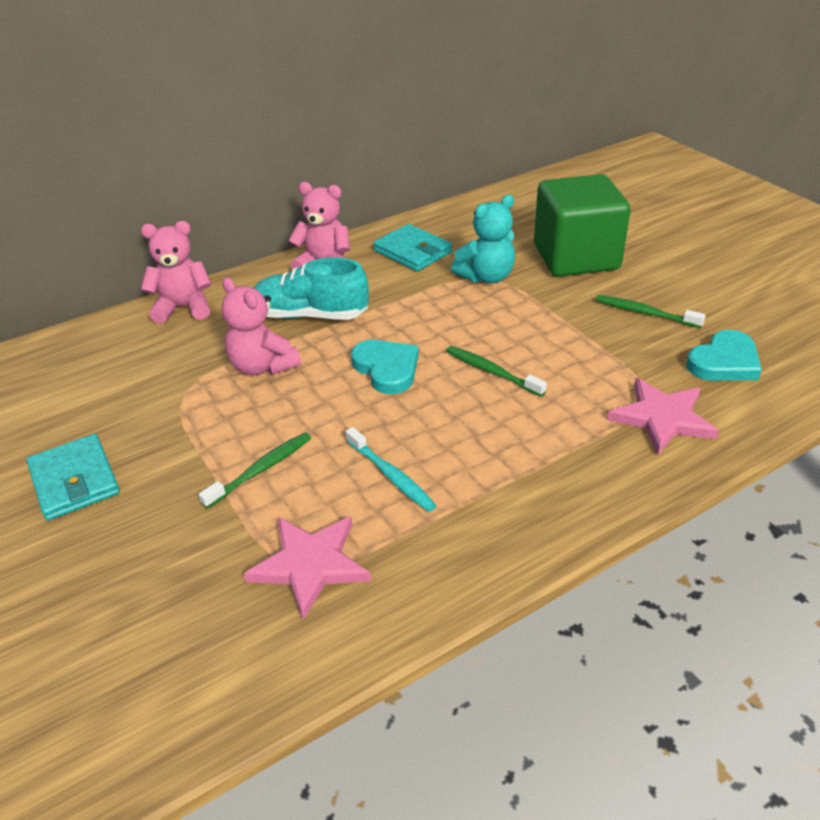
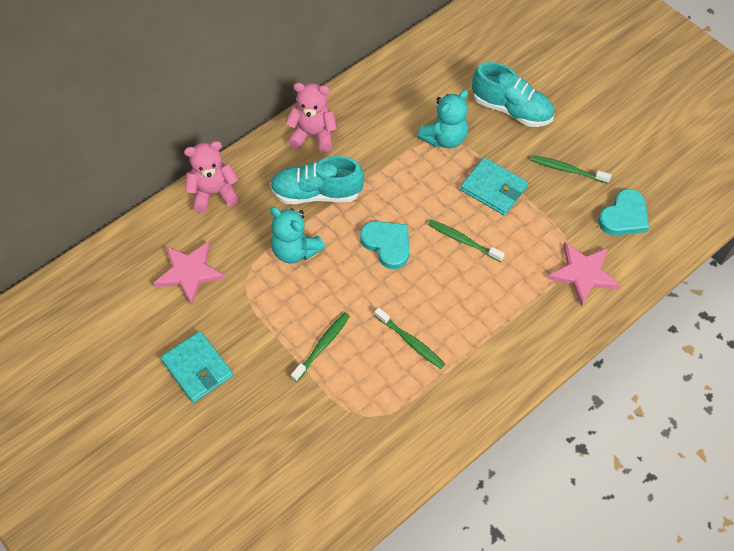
camera: 10 degrees left, 20 degrees up
pink teddy bear [222,278,301,375] -> turquoise teddy bear [270,207,325,264]
pink star [243,516,371,620] -> pink star moved to [153,241,226,305]
turquoise toothbrush [346,427,437,512] -> green toothbrush [374,308,445,369]
turquoise wallet [373,224,452,271] -> turquoise wallet moved to [460,157,528,215]
green cube [534,174,631,277] -> turquoise shoe [472,62,554,127]

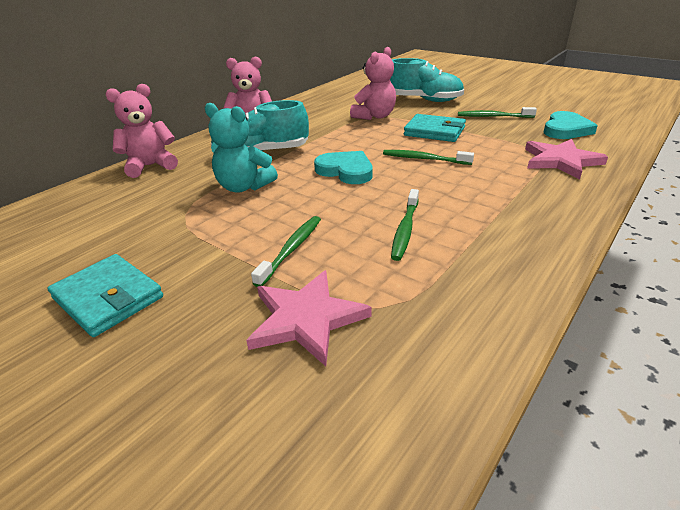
camera: 10 degrees left, 25 degrees down
pink star [153,241,226,305] -> pink star moved to [246,270,371,366]
green toothbrush [374,308,445,369] -> green toothbrush turned 75 degrees clockwise [391,189,419,261]
turquoise teddy bear [417,90,468,148] -> pink teddy bear [350,47,396,120]

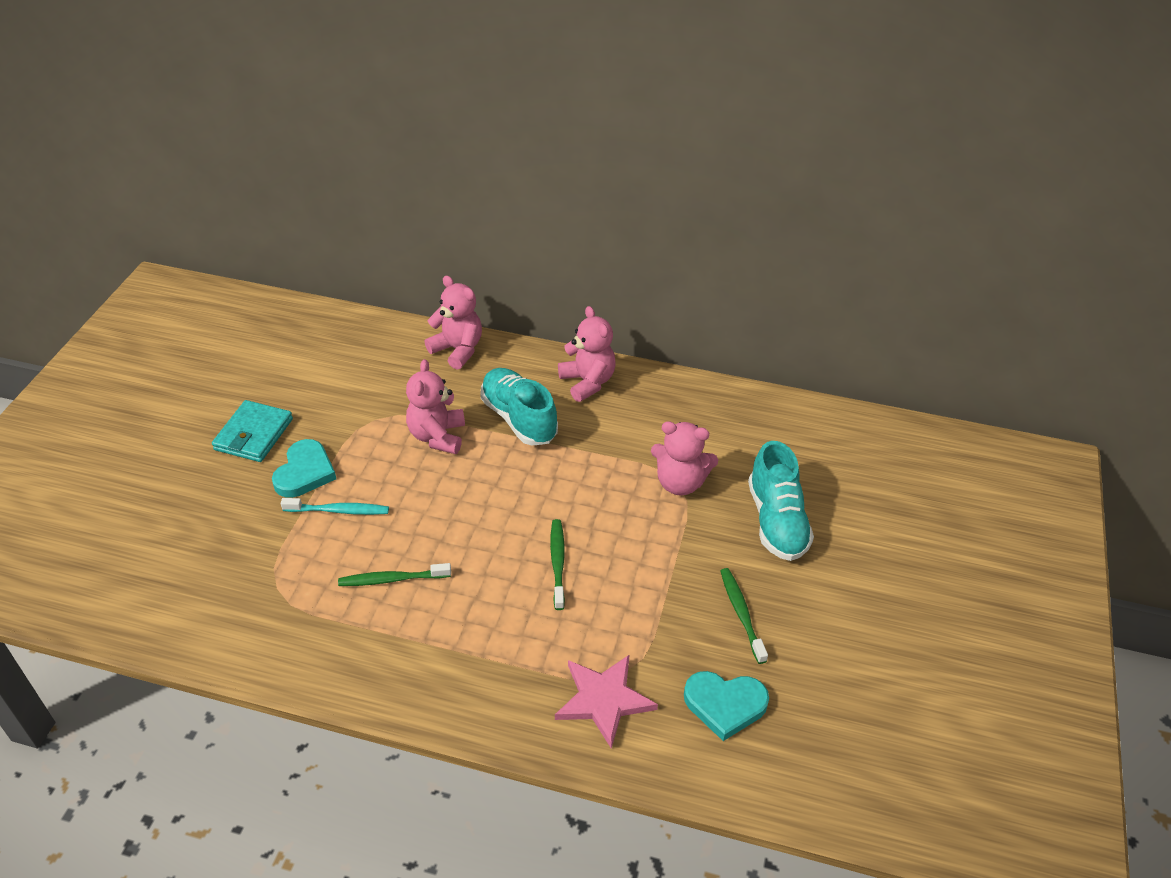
camera: 65 degrees right, 10 degrees up
turquoise teddy bear [205,103,278,193] -> pink teddy bear [406,359,465,454]
pink star [246,270,371,366] -> none
green toothbrush [251,216,321,287] -> turquoise toothbrush [281,498,389,515]
turquoise heart [314,151,373,184] -> turquoise heart moved to [272,439,336,498]
turquoise wallet [404,114,466,142] -> none

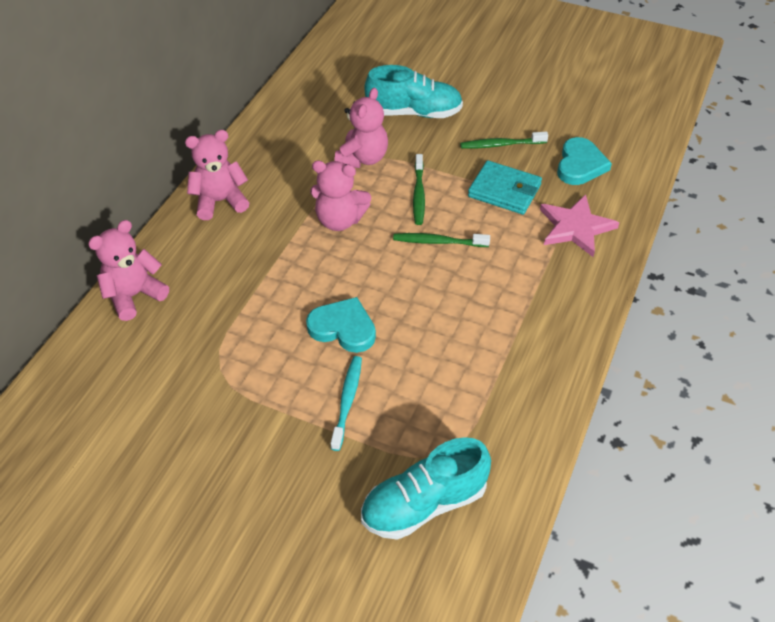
camera: 80 degrees left, 5 degrees up
turquoise wallet [212,400,293,462] -> turquoise wallet moved to [468,160,542,215]
turquoise heart [272,439,336,498] -> turquoise heart moved to [306,297,376,353]
green toothbrush [338,563,451,586] -> green toothbrush moved to [413,154,425,225]
pink teddy bear [406,359,465,454] -> pink teddy bear moved to [310,161,371,231]
turquoise shoe [480,368,558,446] -> turquoise shoe moved to [361,437,491,540]

